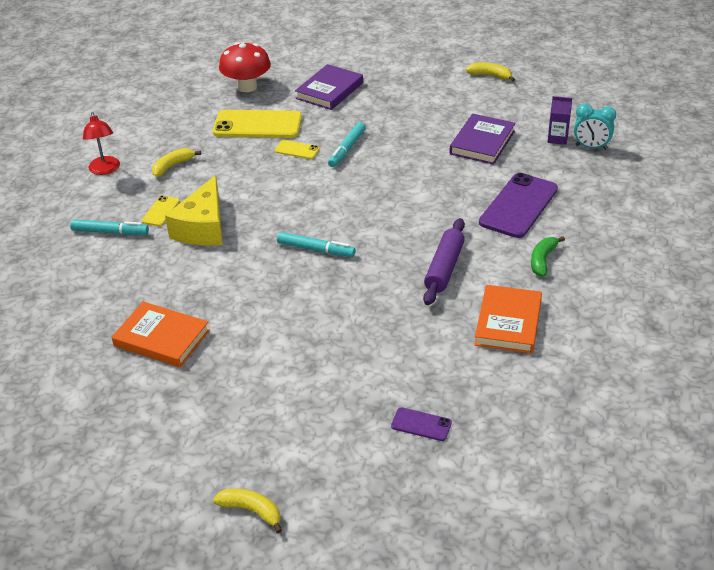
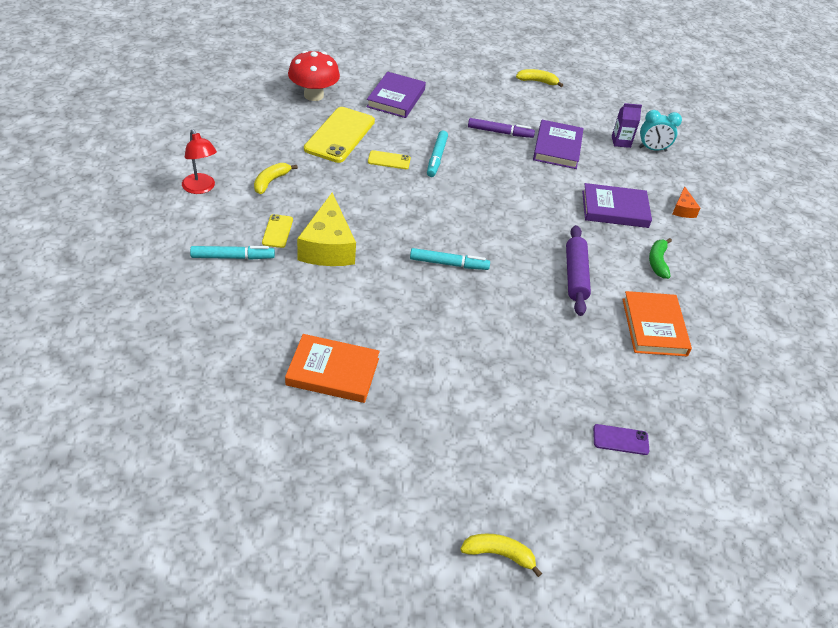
camera: 20 degrees left, 5 degrees up
yellow phone [213,110,302,138] -> yellow phone turned 60 degrees counterclockwise [304,107,375,163]
purple phone [479,173,558,238] -> purple book [582,183,652,228]
none -> purple marker [468,118,535,138]
none -> orange cheese [672,187,700,218]

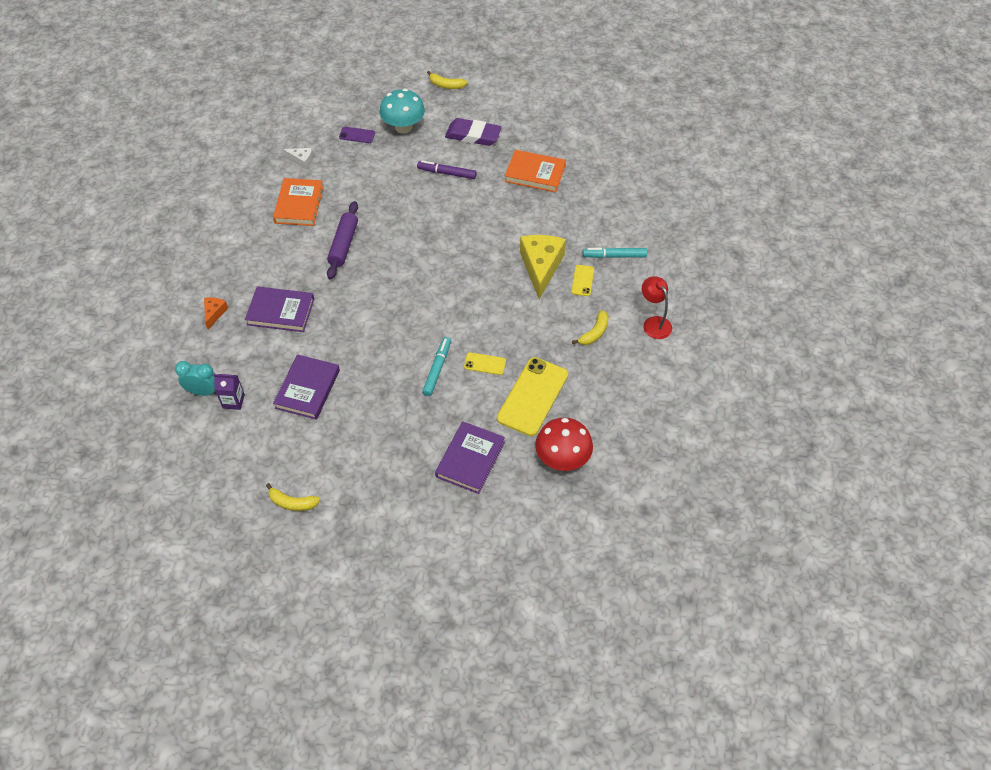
camera: 170 degrees left, 10 degrees up
turquoise marker [410,248,490,270] -> none
purple marker [468,118,535,138] -> purple marker moved to [417,160,477,179]
green banana [649,238,672,279] -> none
none -> white cheese [283,148,313,169]
none -> turquoise mushroom [379,89,425,133]
none -> purple eraser [445,118,502,146]

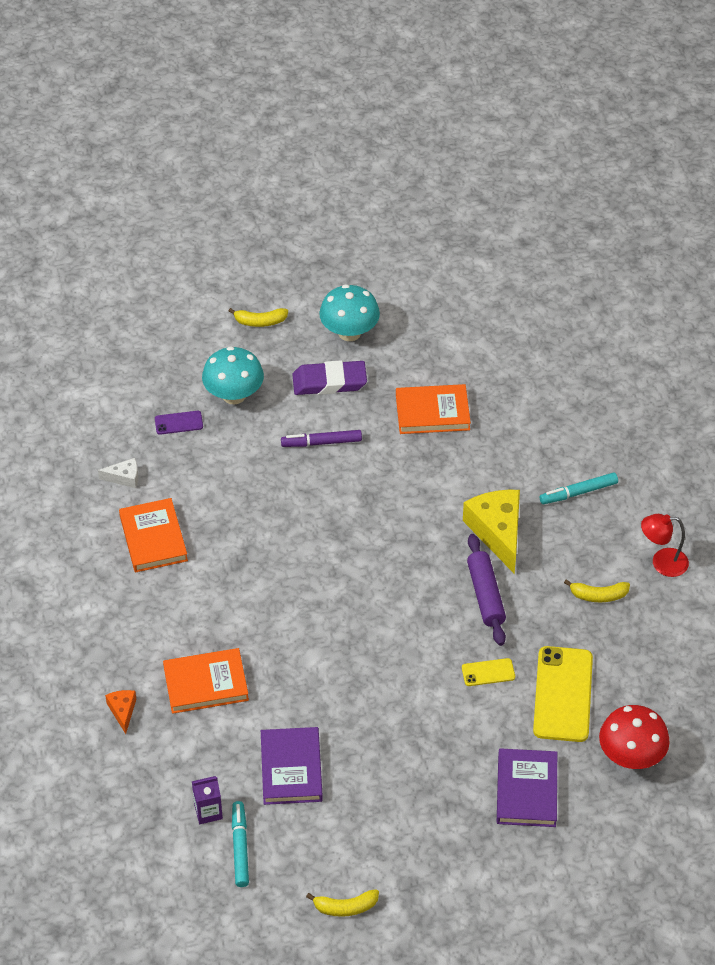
camera: 20 degrees left, 5 degrees down
turquoise clock [175,361,217,396] -> none
purple book [245,286,314,332] -> orange book [163,648,249,714]
purple rolling pin [327,201,358,279] -> purple rolling pin moved to [467,534,506,646]
turquoise marker [422,337,451,396] -> turquoise marker moved to [232,801,249,887]
yellow phone [571,265,594,296] -> none
yellow banana [572,310,609,345] -> yellow banana turned 75 degrees clockwise [564,579,630,602]
red lamp [642,276,672,339] -> red lamp turned 45 degrees counterclockwise [641,514,689,577]
none -> turquoise mushroom [319,284,380,341]

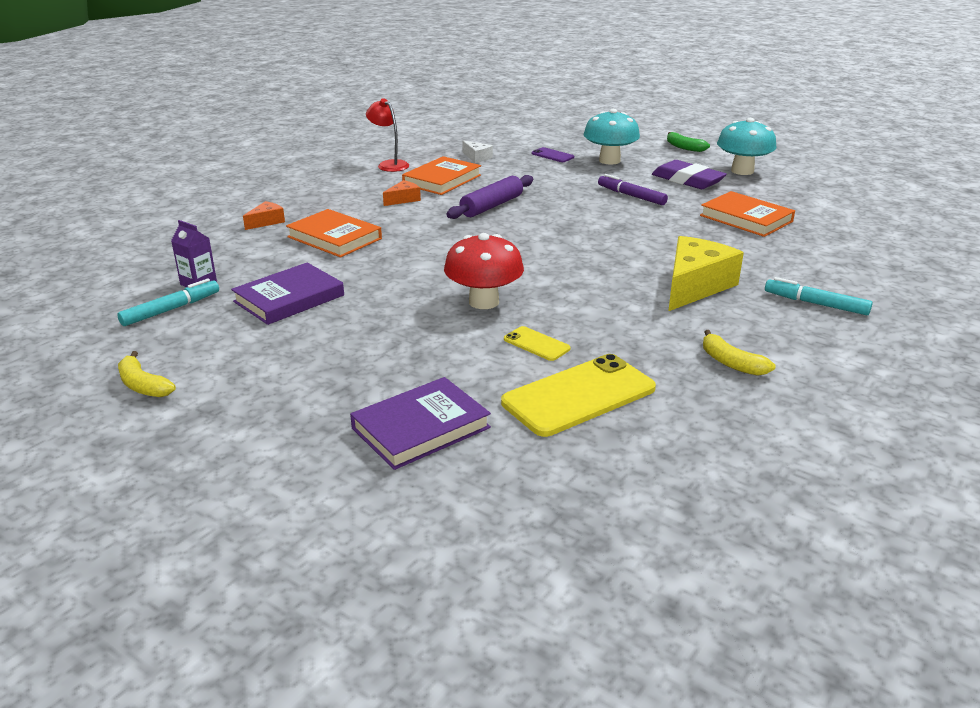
camera: 50 degrees right, 20 degrees down
yellow banana [229,308,288,327] -> green banana [667,132,710,152]
purple rolling pin [467,534,506,646] -> purple rolling pin moved to [446,175,533,219]
red mushroom [599,705,670,769] -> red mushroom moved to [444,233,524,309]
red lamp [641,514,689,577] -> red lamp moved to [366,98,409,172]
none -> orange cheese [383,180,421,206]

